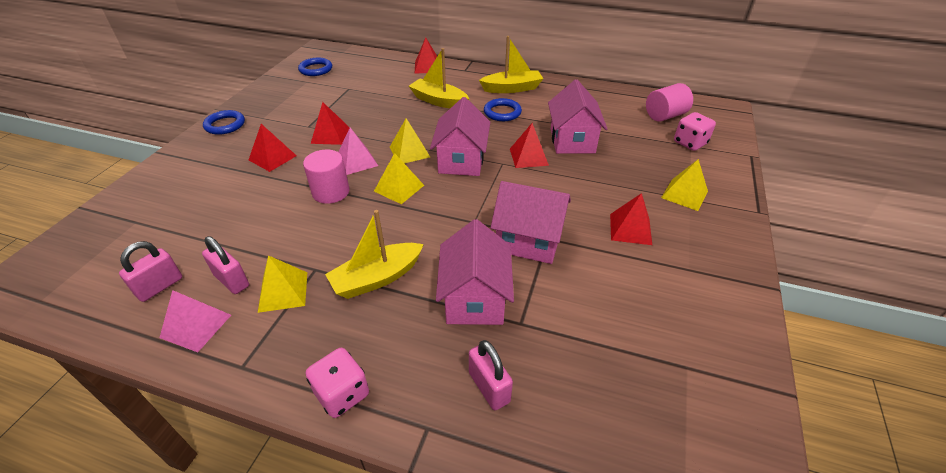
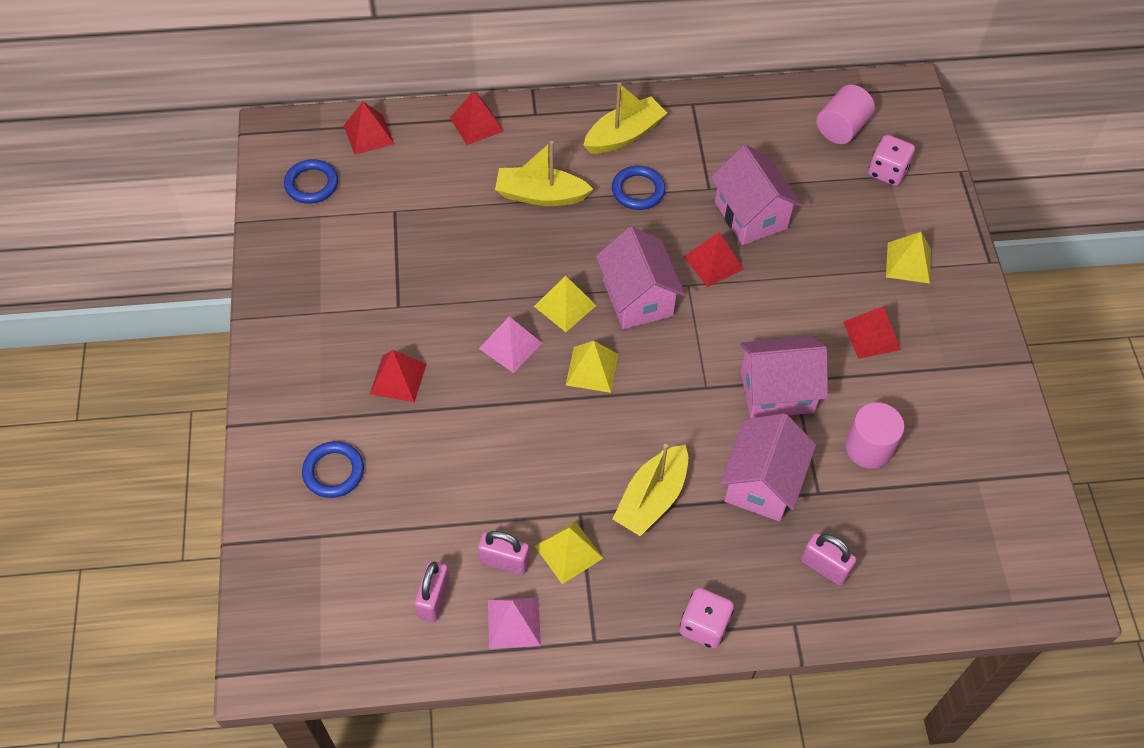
camera: 25 degrees left, 15 degrees up
blue ring [203,110,245,135] -> blue ring moved to [302,441,364,498]
pink cylinder [303,150,349,204] -> pink cylinder moved to [845,402,905,469]
red pyramid [311,102,350,145] -> red pyramid moved to [344,102,394,155]
pink house [436,219,514,325] -> pink house turned 45 degrees clockwise [720,413,816,522]

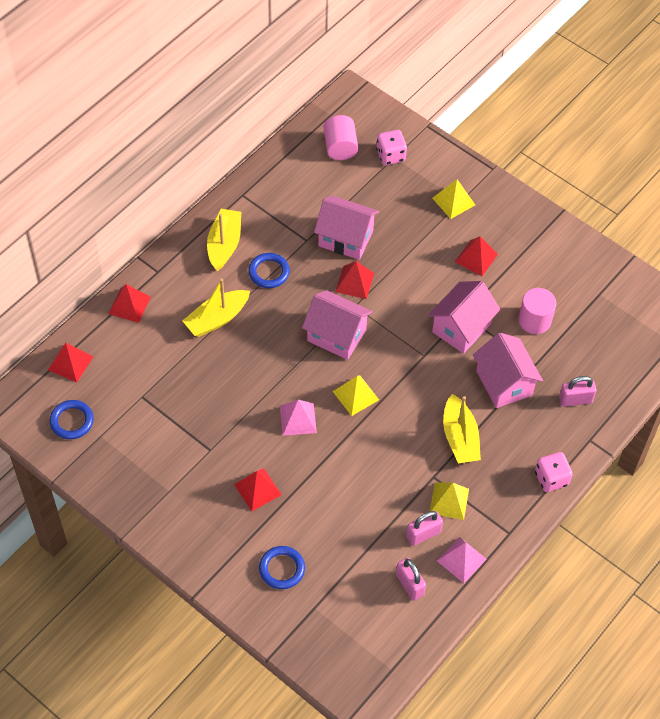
camera: 45 degrees left, 0 degrees up
yellow pyramid [534,276,597,332] -> none

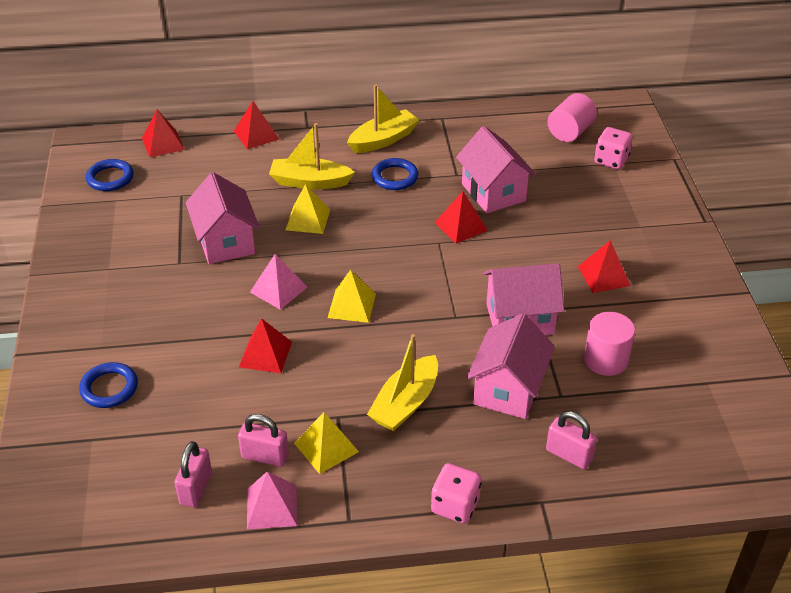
camera: 45 degrees right, 15 degrees down
red pyramid [234,468,282,511] -> red pyramid moved to [239,318,292,373]
pink house [302,290,373,360] -> pink house moved to [186,172,260,264]
yellow pyramid [432,179,475,219] -> yellow pyramid moved to [285,184,330,234]

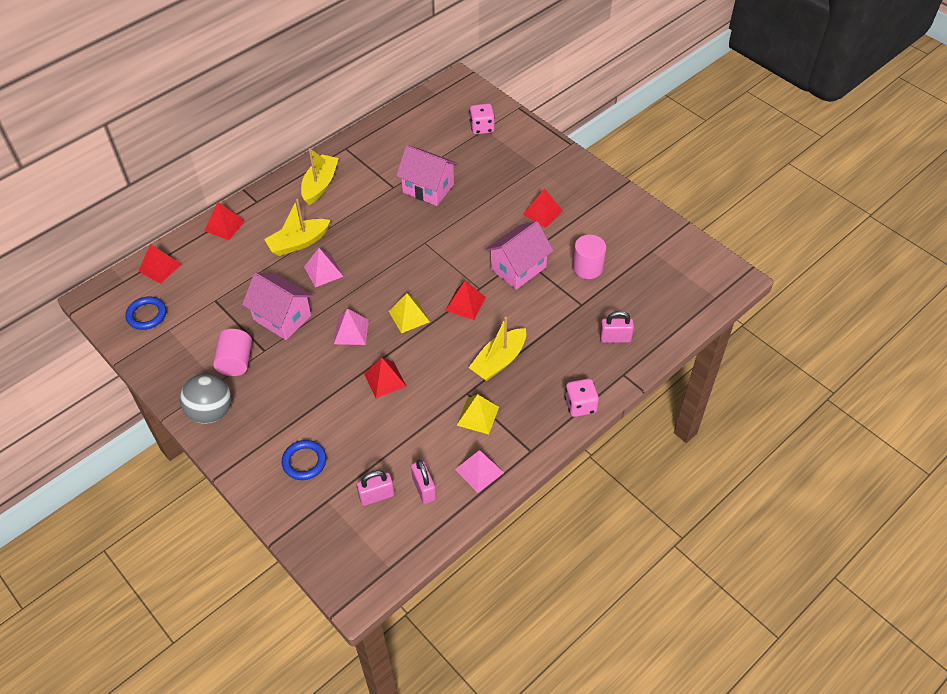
camera: 35 degrees left, 10 degrees up
pink padlock [238,414,289,467] -> pink padlock moved to [356,470,395,506]
yellow pyramid [285,184,330,234] -> pink pyramid [304,248,344,287]
yellow boat [367,334,438,431] -> yellow boat turned 45 degrees clockwise [468,317,526,381]
blue ring [372,158,419,190] -> none
red pyramid [435,191,488,244] -> red pyramid moved to [445,281,486,320]
pink house [467,313,555,419] -> none
pink cylinder [548,93,597,142] -> pink cylinder moved to [213,329,252,376]
none -> grey ball [180,374,232,424]

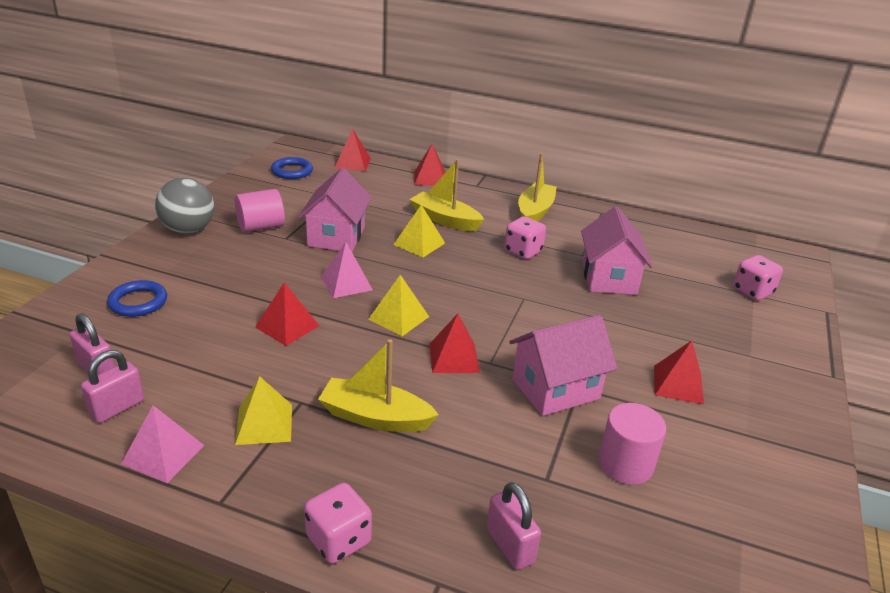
camera: 60 degrees right, 20 degrees down
yellow boat [301,148,339,205] -> yellow boat turned 60 degrees counterclockwise [518,153,557,221]
pink pyramid [304,248,344,287] -> yellow pyramid [393,205,445,257]
pink house [485,221,553,290] -> pink house turned 45 degrees counterclockwise [509,315,617,416]
none -> pink dice [504,216,546,259]

